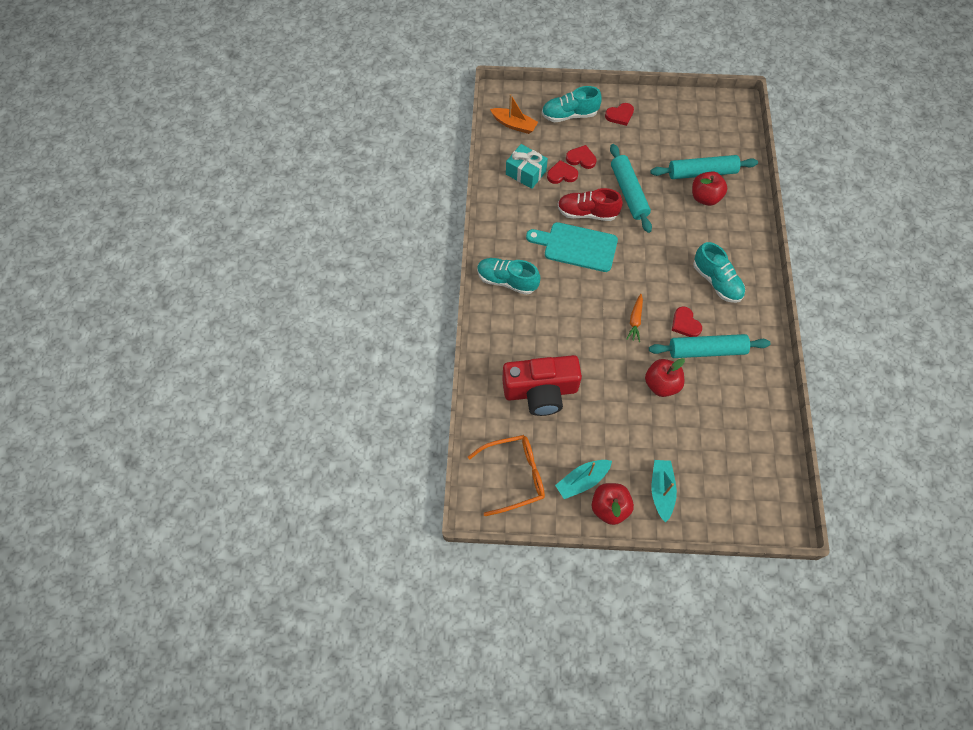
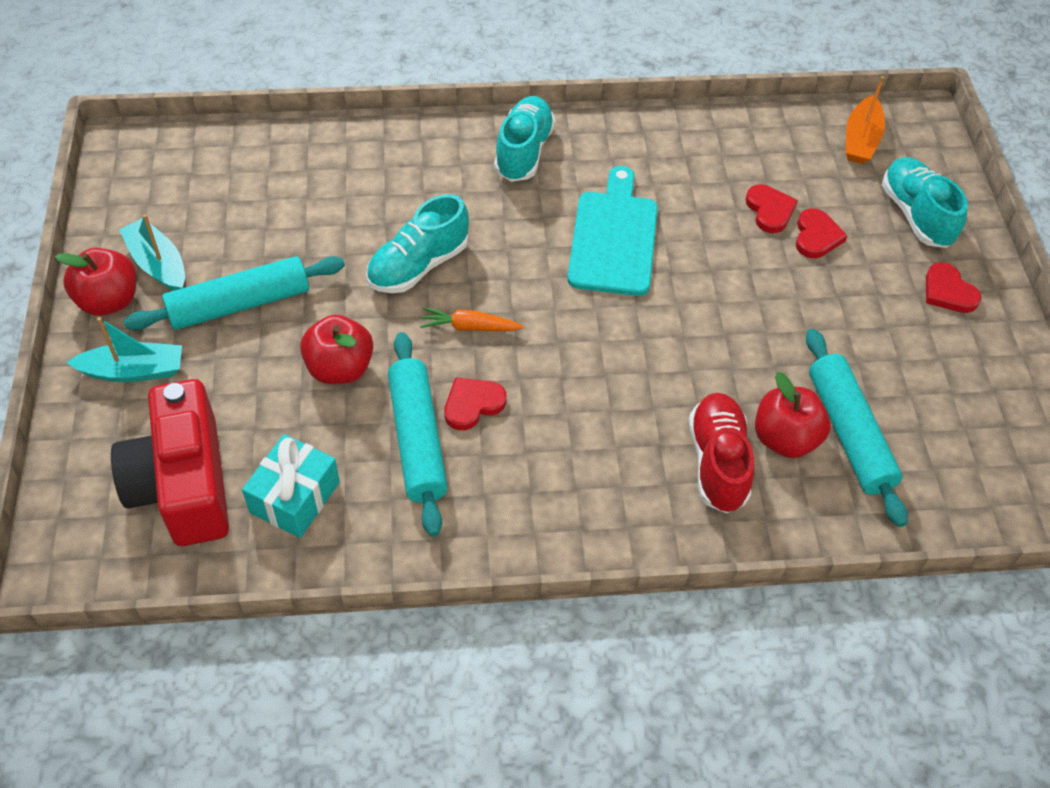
camera: 80 degrees right, 10 degrees down
orange glasses [468,435,545,516] -> none
red camera [502,355,582,416] -> red camera moved to [111,379,229,546]
turquoise gift [506,144,548,189] -> turquoise gift moved to [242,434,340,538]
red shoe [558,188,623,221] -> red shoe moved to [689,393,754,513]
turquoise rolling pin [610,144,652,233] -> turquoise rolling pin moved to [124,256,345,330]
turquoise shoe [693,242,745,303] -> turquoise shoe moved to [366,194,469,293]

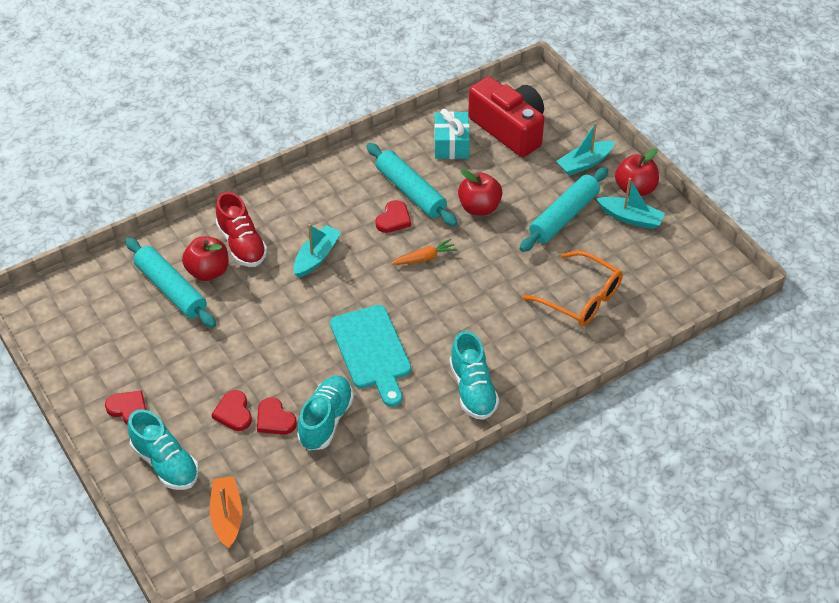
camera: 155 degrees right, 5 degrees down
turquoise shoe [366,194,469,293] -> turquoise shoe moved to [297,376,354,450]
none -> turquoise boat [293,224,341,278]
none -> orange glasses [522,251,623,326]

